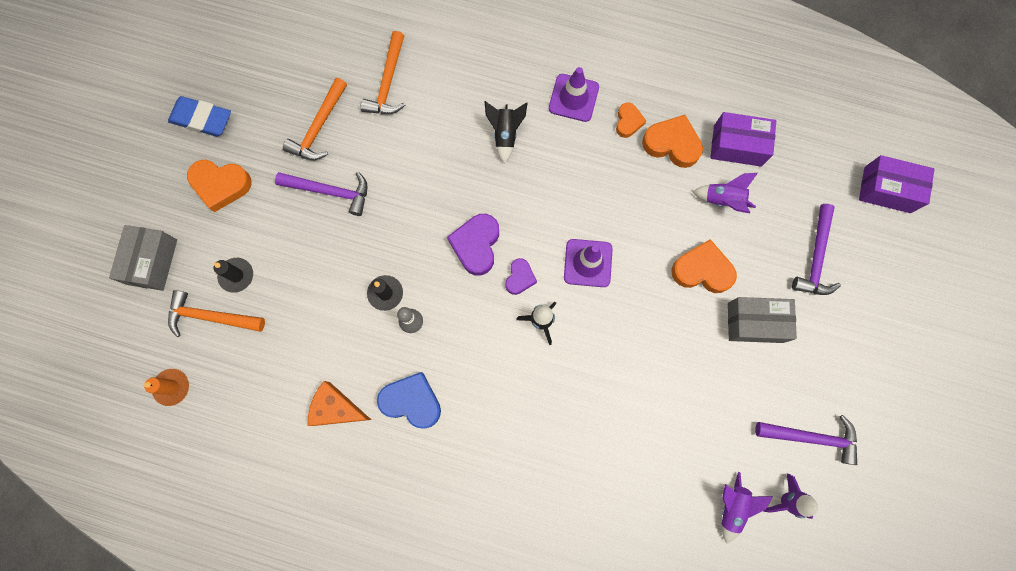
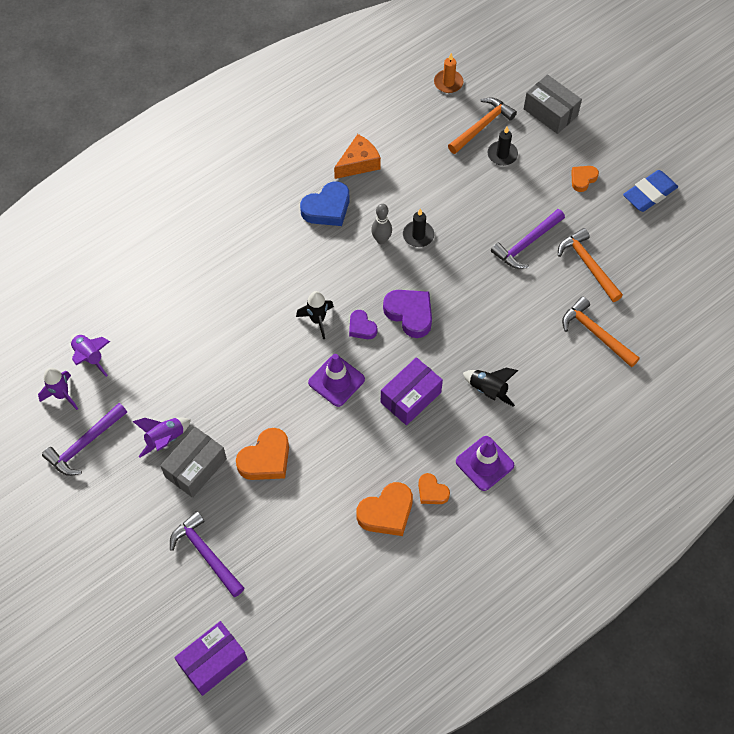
camera: 125 degrees right, 15 degrees down
orange heart [187,160,252,212] -> orange heart [571,166,599,192], size x0.59
purple rocket [693,173,758,213] -> purple rocket moved to [132,418,191,457]
purple box [710,112,776,167] -> purple box moved to [381,357,443,425]

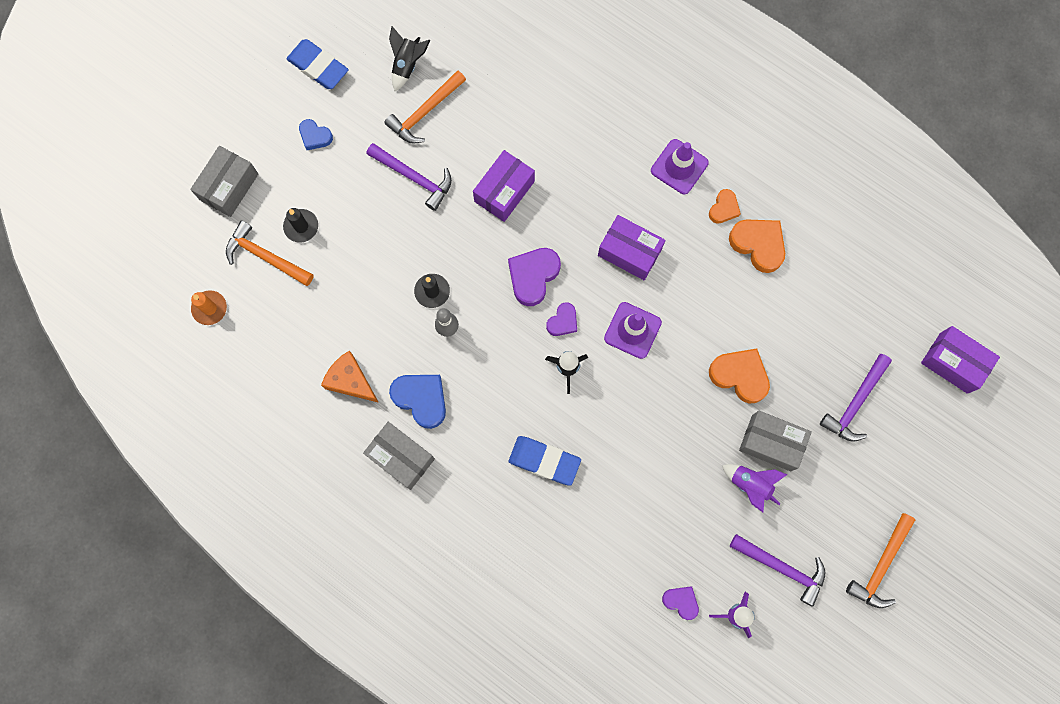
camera: 105 degrees left, 15 degrees up
purple rocket [70,334,110,377] -> purple heart [662,586,699,620]
black rocket [463,368,518,407] -> black rocket moved to [389,26,430,91]
orange hammer [562,297,640,367] -> orange hammer moved to [846,513,916,608]
orange heart [571,166,599,192] -> blue heart [299,119,333,150]
none -> grey box [363,422,435,490]
none -> purple box [473,150,535,222]
none -> blue eraser [509,436,581,486]

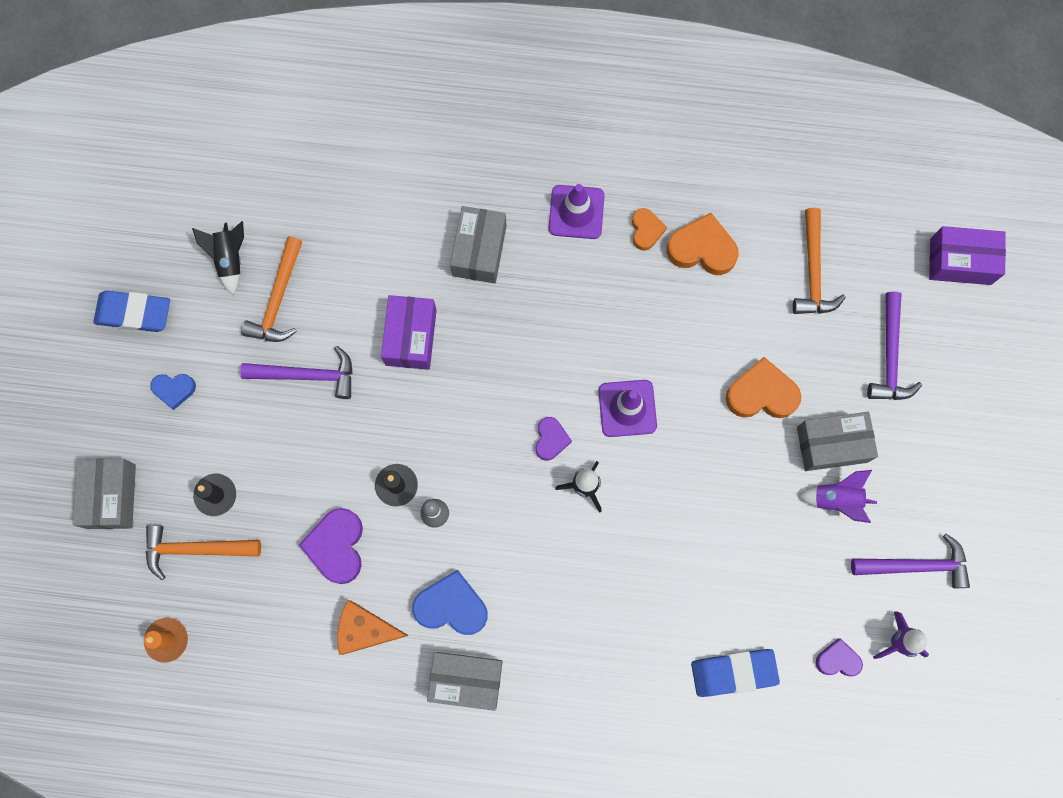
camera: 30 degrees left, 0 degrees up
purple heart [508,248,561,306] -> purple heart moved to [299,508,363,584]
blue eraser [509,436,581,486] -> blue eraser moved to [691,649,780,697]
purple box [598,215,666,280] -> none
orange hammer [846,513,916,608] -> orange hammer moved to [793,208,846,314]
none -> grey box [450,206,507,283]

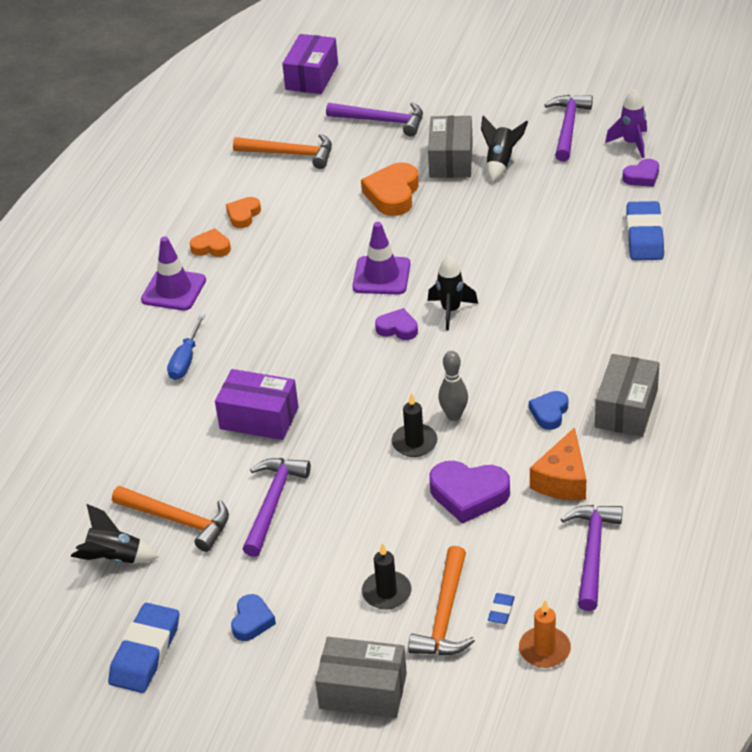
camera: 75 degrees left, 35 degrees down
blue heart [412,570,488,635] -> blue heart [529,391,568,430], size x0.59
grey box [450,206,507,283] -> blue screwdriver [167,314,205,380]
orange heart [667,213,739,275] -> orange heart [226,197,261,228], size x0.59
purple rocket [798,470,877,523] -> black rocket [481,116,528,182]
purple heart [816,638,863,676] -> purple heart turned 135 degrees counterclockwise [622,159,659,187]
none -> blue eraser [488,593,515,624]
none -> purple hammer [561,505,623,611]

